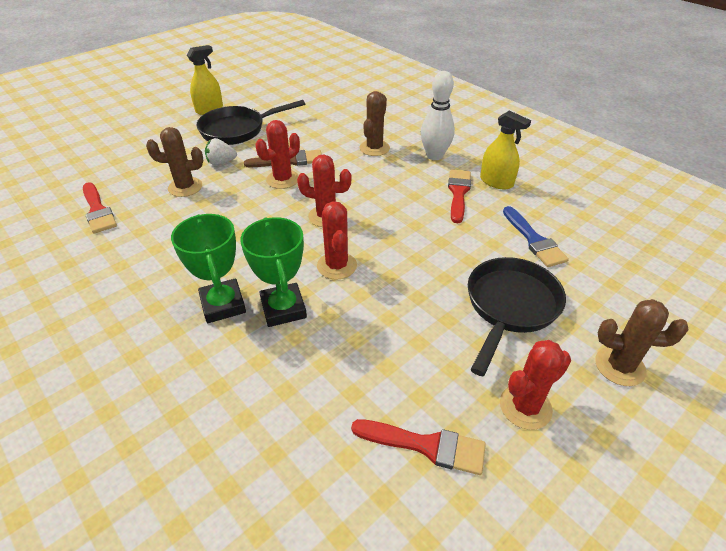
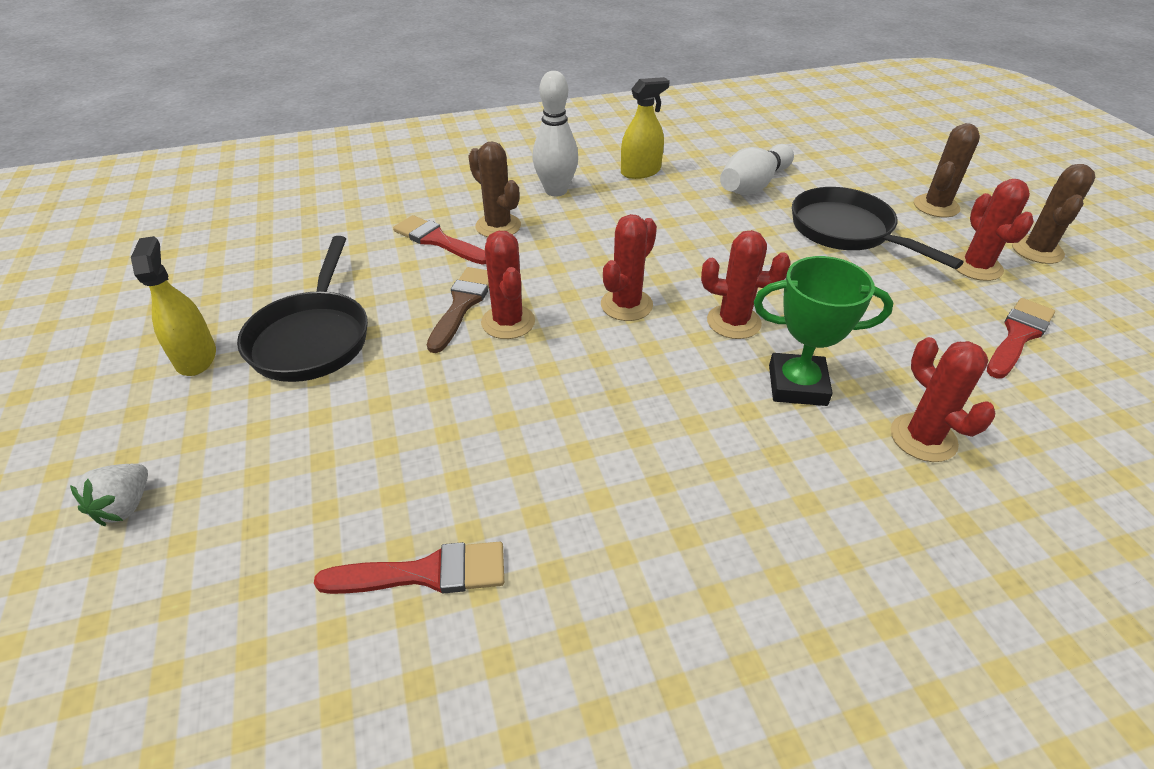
camera: 65 degrees left, 0 degrees up
brown cactus [146,127,203,197] -> brown cactus moved to [1012,164,1095,264]
green trophy [171,214,246,323] -> none
white strawberry [205,138,237,165] -> white strawberry moved to [70,464,148,526]
red brush [448,170,471,223] -> red brush moved to [393,215,486,265]
blue brush [503,206,569,267] -> white bowling pin [720,144,794,195]
none -> red cactus [891,337,995,462]

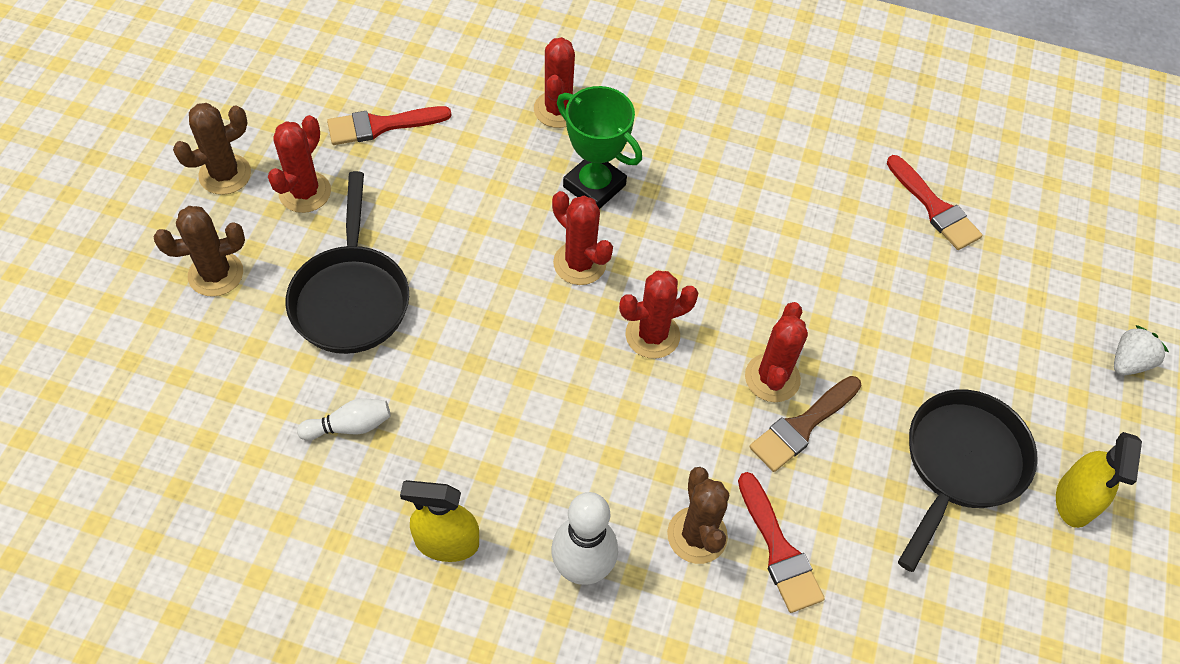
camera: 150 degrees left, 15 degrees up
red brush [314,542,504,594] -> red brush turned 150 degrees counterclockwise [887,155,983,250]
white bowling pin [720,144,794,195] -> white bowling pin [297,398,391,440], size x0.58

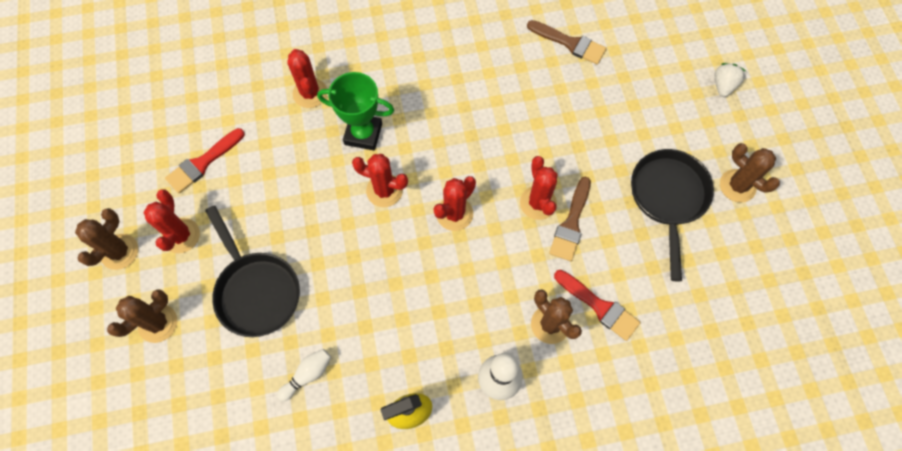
camera: 25 degrees left, 10 degrees up
red brush [887,155,983,250] -> brown brush [527,20,607,65]
yellow spray bottle [1056,432,1142,528] -> brown cactus [720,143,780,203]

